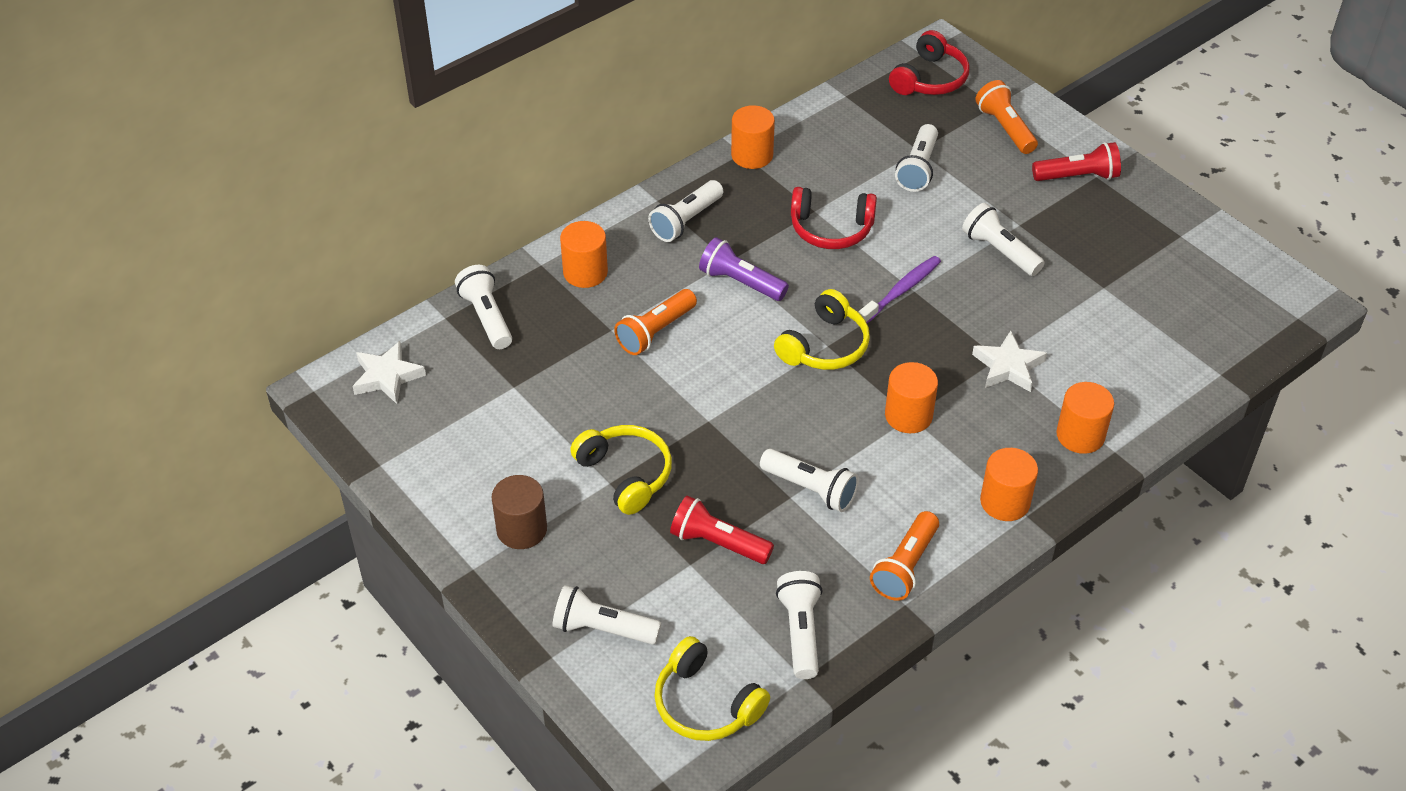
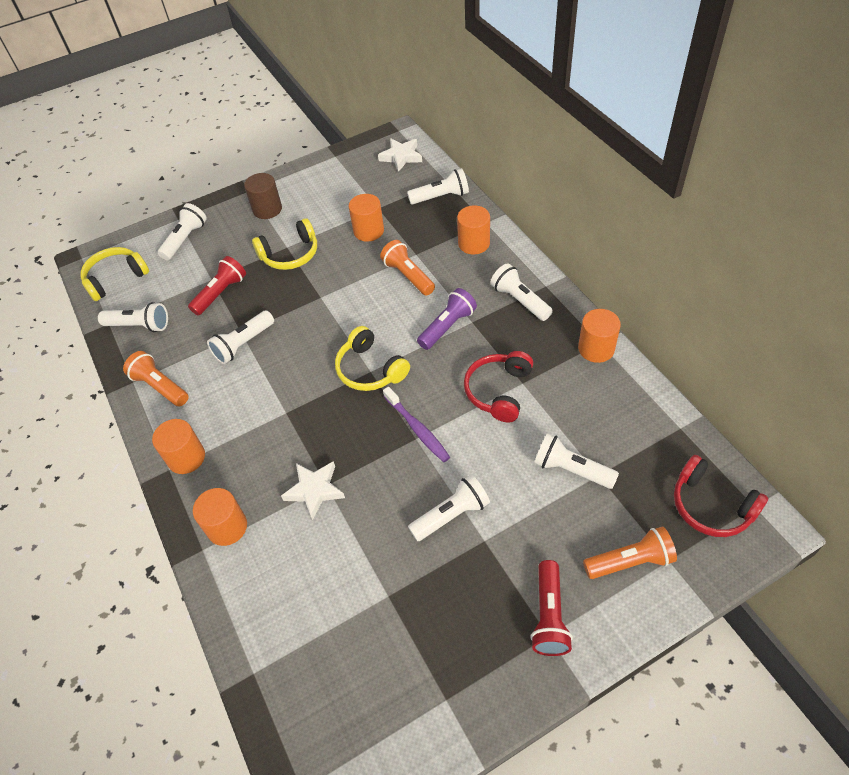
camera: 105 degrees right, 5 degrees up
orange cylinder [885,362,938,433] -> orange cylinder moved to [349,194,384,242]

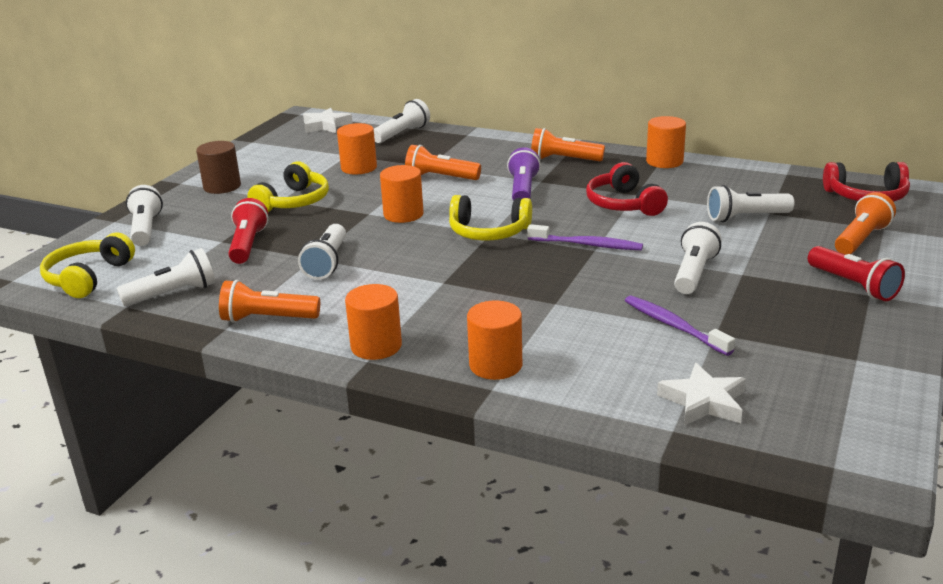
camera: 40 degrees left, 25 degrees down
white star [281,461,345,520] -> white star moved to [657,363,746,426]
orange cylinder [457,205,490,255] -> orange cylinder moved to [380,165,424,223]
white flashlight [491,263,553,321] -> orange flashlight [531,128,605,161]
none -> purple toothbrush [625,296,735,356]

